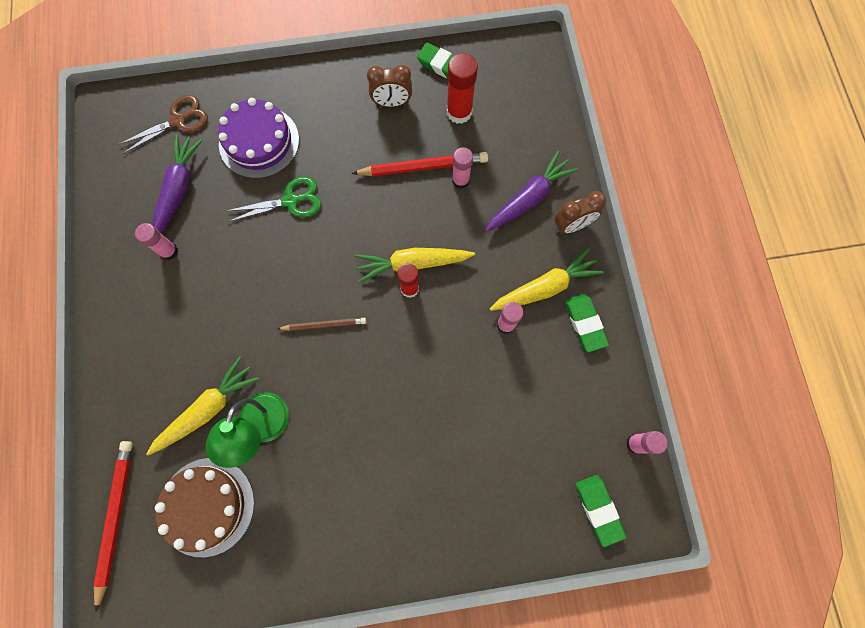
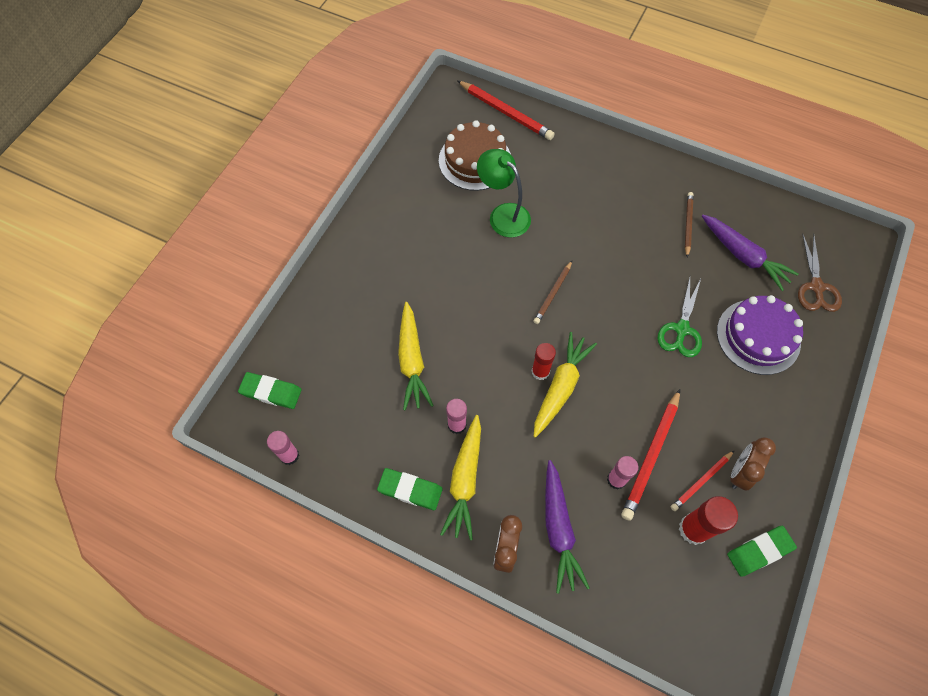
camera: 125 degrees right, 10 degrees down
pink glue stick [135,223,178,260] -> brown pencil [685,192,693,258]
yellow carrot [146,356,259,455] -> yellow carrot moved to [398,302,434,410]
none -> red pencil [671,450,735,511]

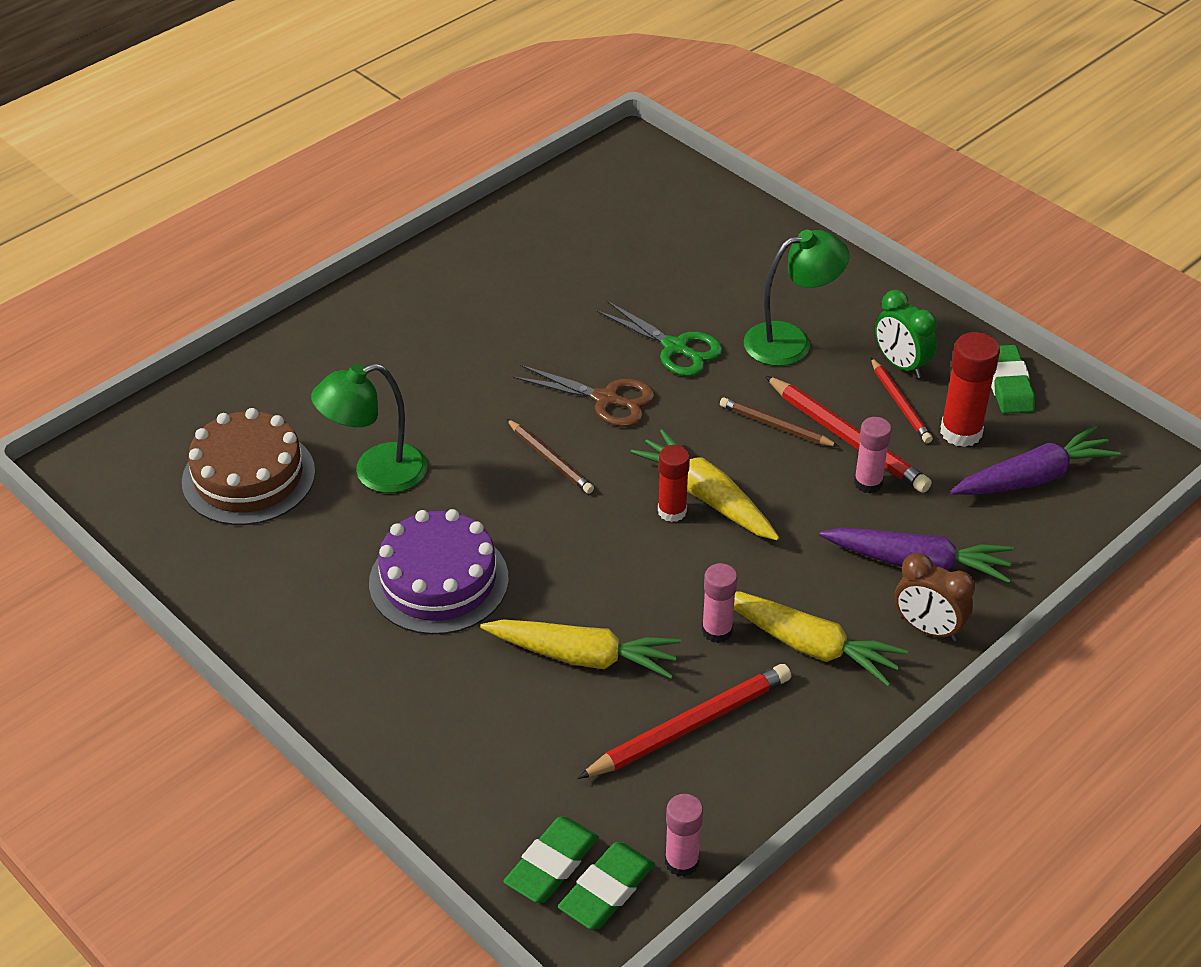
camera: 70 degrees left, 20 degrees down
green eraser [377,468,443,510] -> green eraser moved to [558,842,655,930]
red pencil [457,80,555,140] -> red pencil moved to [578,664,791,779]
brown pencil [685,192,693,258] -> brown pencil moved to [720,397,839,447]
purple carrot [702,215,799,291] -> purple carrot moved to [950,425,1121,495]
purple cake [717,295,803,375] -> purple cake moved to [369,509,509,635]
brown clock [730,437,776,491] -> green clock [875,290,937,378]
brown scissors [798,234,842,312] -> brown scissors moved to [513,365,655,427]
none -> green lamp [744,230,850,366]

